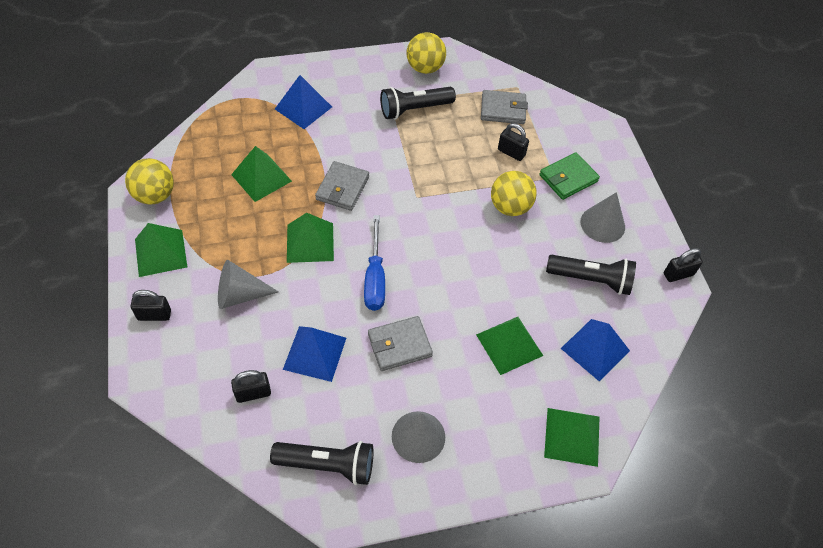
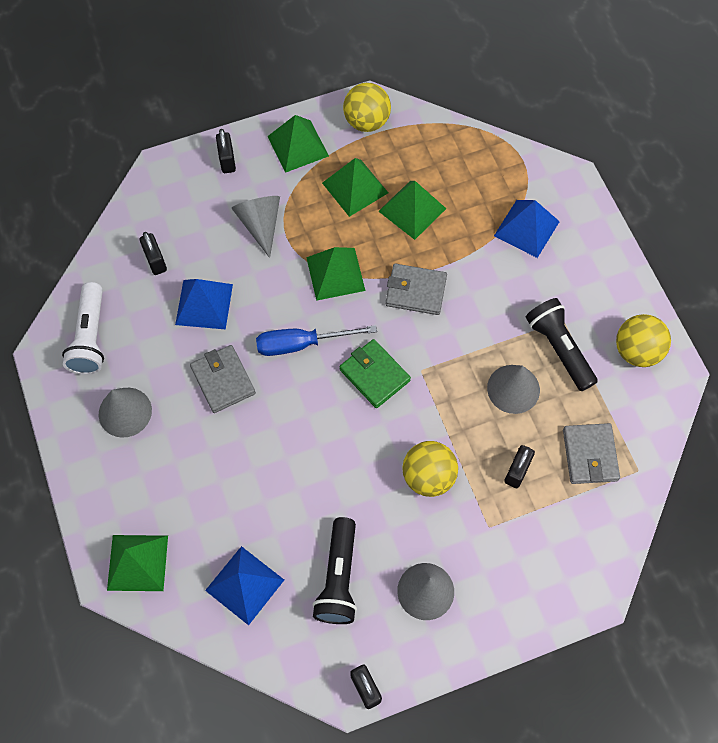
camera: 85 degrees right, 10 degrees up
black flashlight [270,441,373,485] -> white flashlight [62,282,104,375]
green pyramid [476,317,543,375] -> green pyramid moved to [322,158,388,217]
green wallet [539,152,600,200] -> green wallet moved to [340,339,411,408]
none -> grey cone [487,365,540,414]

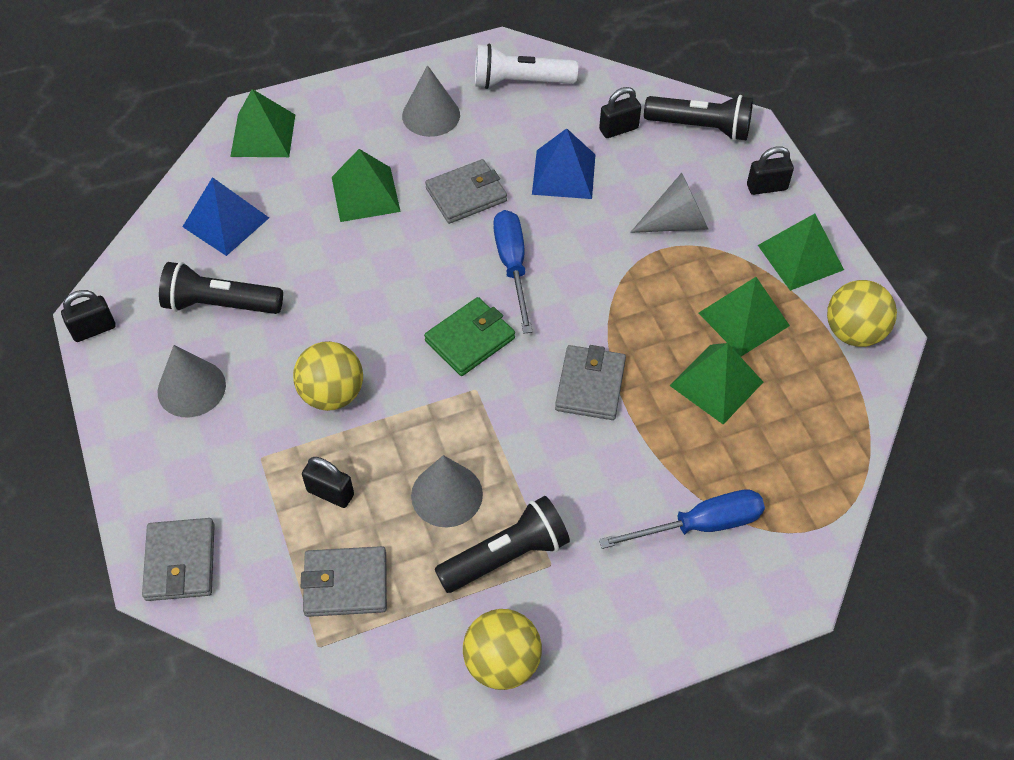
camera: 90 degrees right, 10 degrees down
green pyramid [306,247,365,301] -> green pyramid moved to [332,149,401,222]
blue pyramid [494,200,560,258] -> blue screwdriver [599,489,765,549]
none -> grey wallet [142,518,215,601]
none -> black flashlight [644,95,753,141]

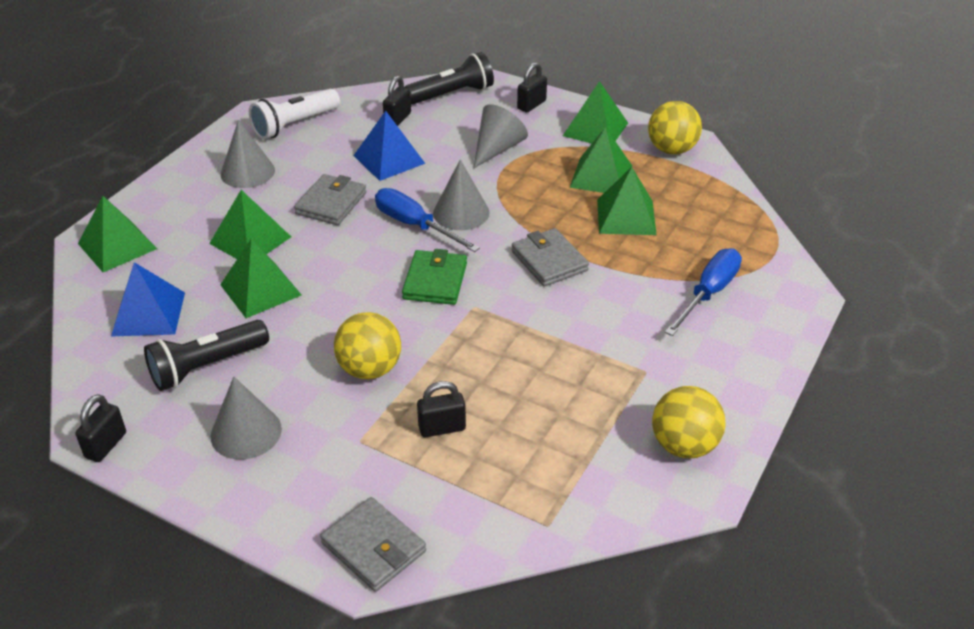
camera: 40 degrees left, 15 degrees down
grey wallet [301,546,387,617] -> none
grey cone [411,455,483,527] -> grey cone moved to [433,159,489,230]
black flashlight [435,496,570,593] -> none
none -> green pyramid [220,239,301,318]

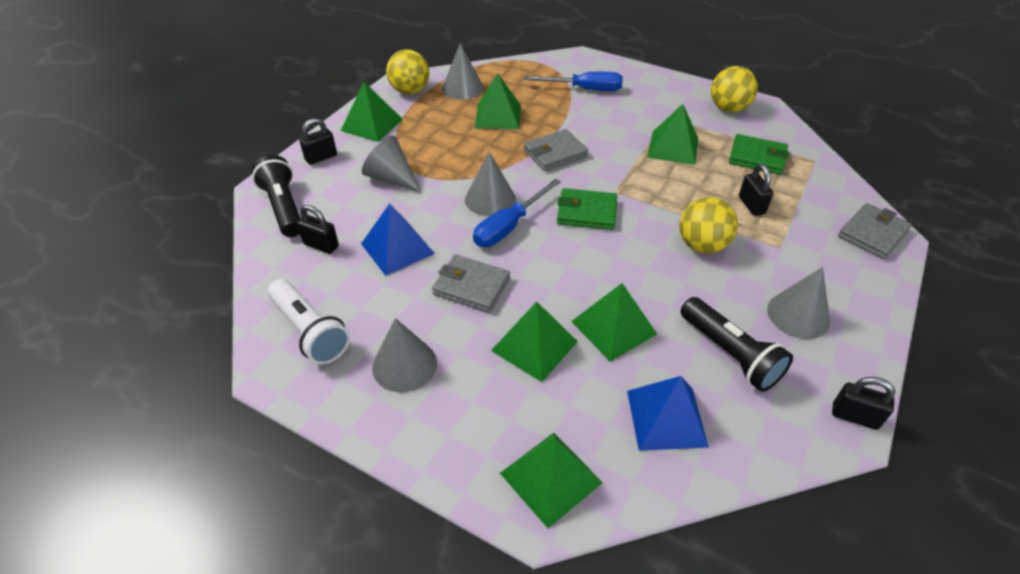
camera: 90 degrees left, 5 degrees up
black padlock [517,62,547,112] -> black padlock turned 75 degrees counterclockwise [299,118,337,165]
green pyramid [569,127,632,193] -> green pyramid moved to [647,104,698,165]
blue screwdriver [665,248,742,336] -> blue screwdriver turned 150 degrees clockwise [524,72,623,91]
none -> grey cone [442,43,484,100]
none -> green wallet [729,134,789,175]

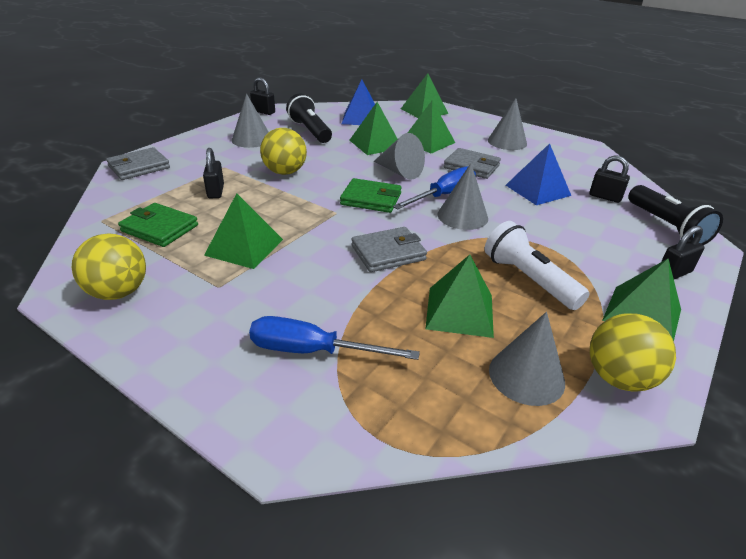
camera: 175 degrees left, 10 degrees down
white flashlight [268,279,350,365] -> white flashlight moved to [485,221,590,310]
grey cone [362,136,422,193] -> grey cone moved to [374,133,425,180]

